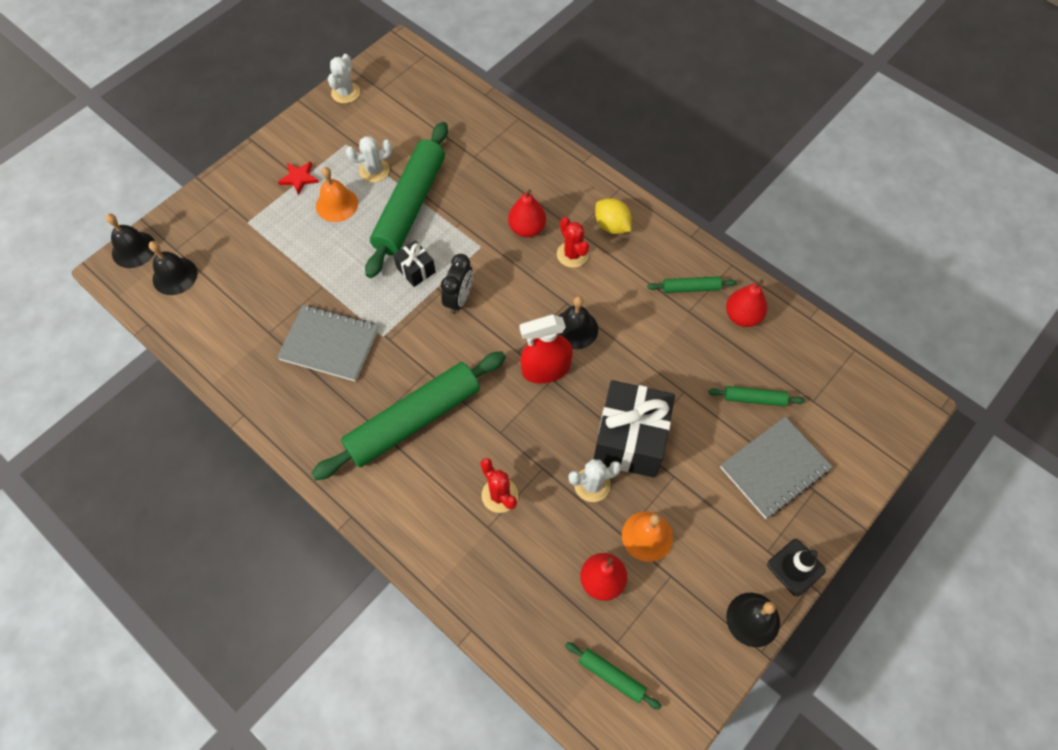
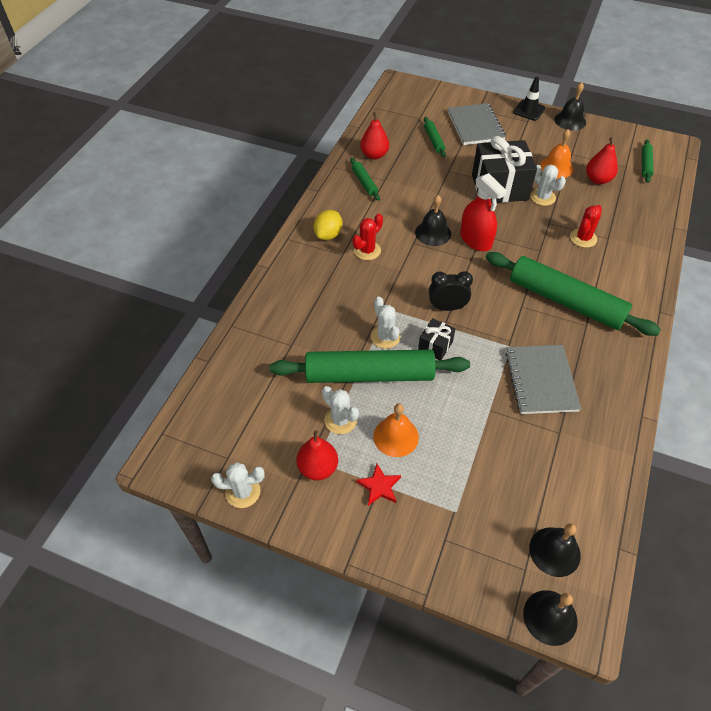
camera: 110 degrees left, 10 degrees down
red pear [508,189,546,237] -> red pear moved to [296,431,338,480]
grey notebook [720,416,832,519] -> grey notebook turned 45 degrees clockwise [448,103,506,145]
none -> white cactus [371,297,401,349]

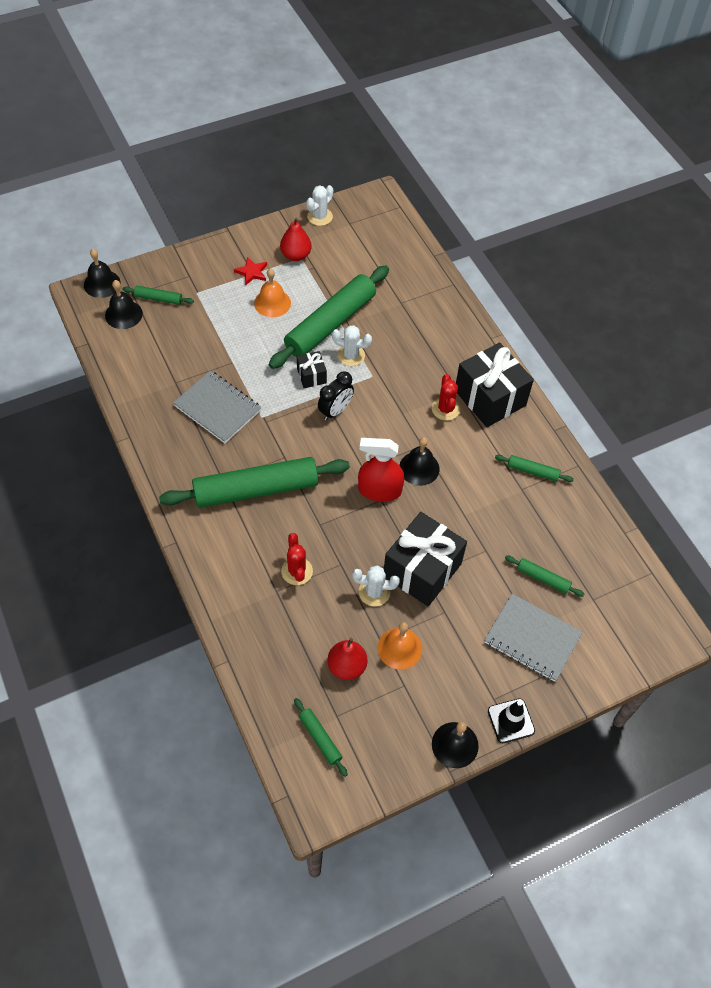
camera: 130 degrees right, 5 degrees up
yellow lemon [314,210,342,240] -> black gift [456,343,534,427]
white cactus [322,386,359,434] -> none
red pear [360,112,389,160] -> none
none -> green rolling pin [122,286,194,305]

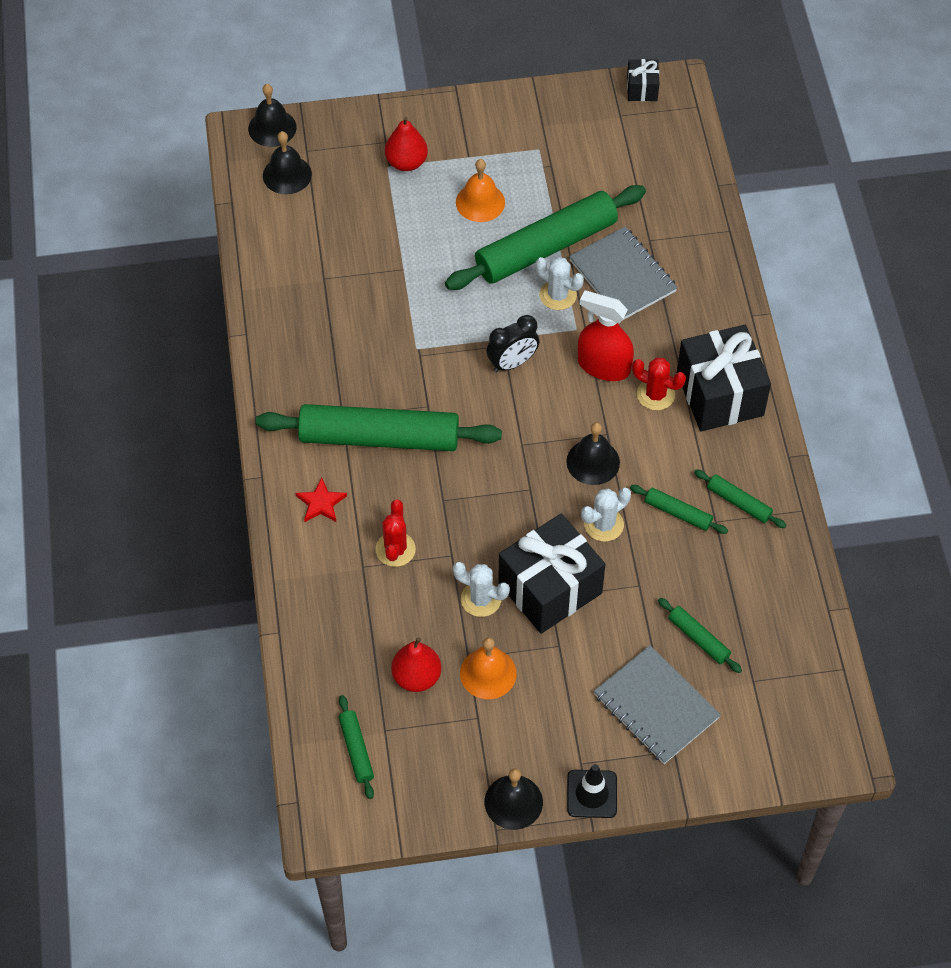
camera: 20 degrees right, 0 degrees up
green rolling pin [122,286,194,305] -> green rolling pin moved to [630,485,728,534]
grey notebook [173,370,262,443] -> grey notebook moved to [569,227,678,320]
red star [234,257,267,286] -> red star moved to [296,477,347,522]
red pear [280,218,312,261] -> red pear moved to [385,117,428,171]
black gift [297,351,327,388] -> black gift moved to [627,59,659,101]
white cactus [306,185,333,226] -> white cactus moved to [581,488,631,542]
red spray bottle [358,438,404,502] -> red spray bottle moved to [578,291,634,381]
red cactus [432,374,460,421] -> red cactus turned 75 degrees counterclockwise [632,357,686,411]

